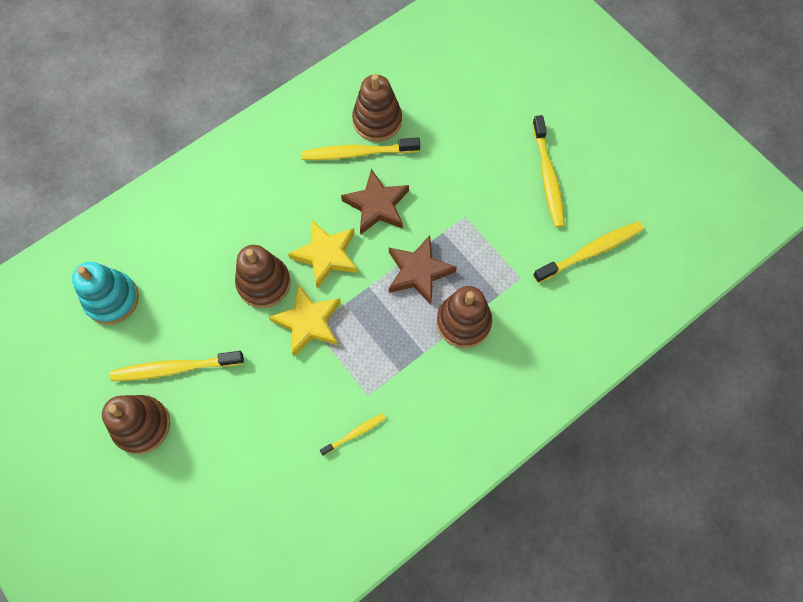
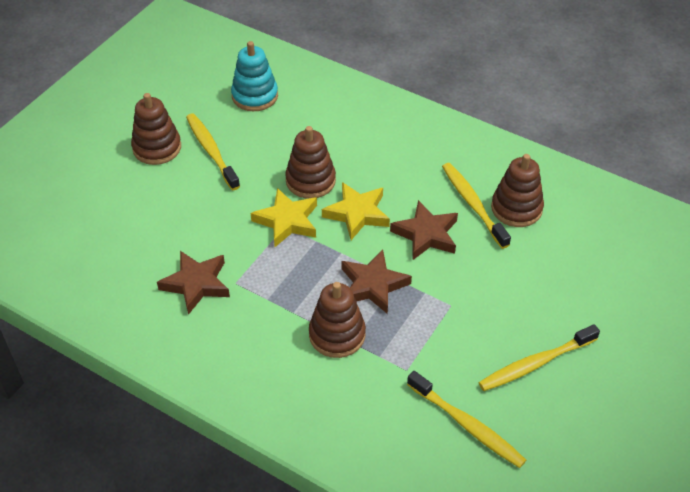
camera: 70 degrees right, 20 degrees down
yellow toothbrush [320,414,386,456] -> brown star [157,251,230,315]

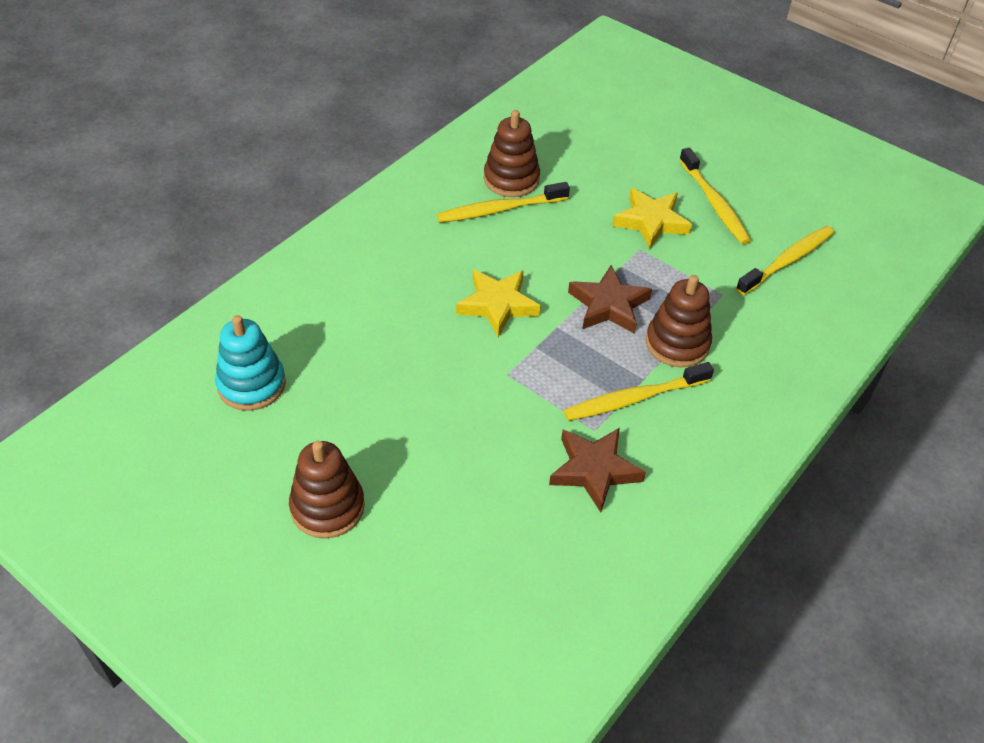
camera: 85 degrees left, 0 degrees up
yellow toothbrush [186,113,240,190] -> yellow toothbrush moved to [564,362,714,421]
yellow star [251,188,317,247] -> yellow star moved to [612,188,692,249]
brown stacking toy [285,126,336,199] -> none
brown star [390,200,458,260] -> none

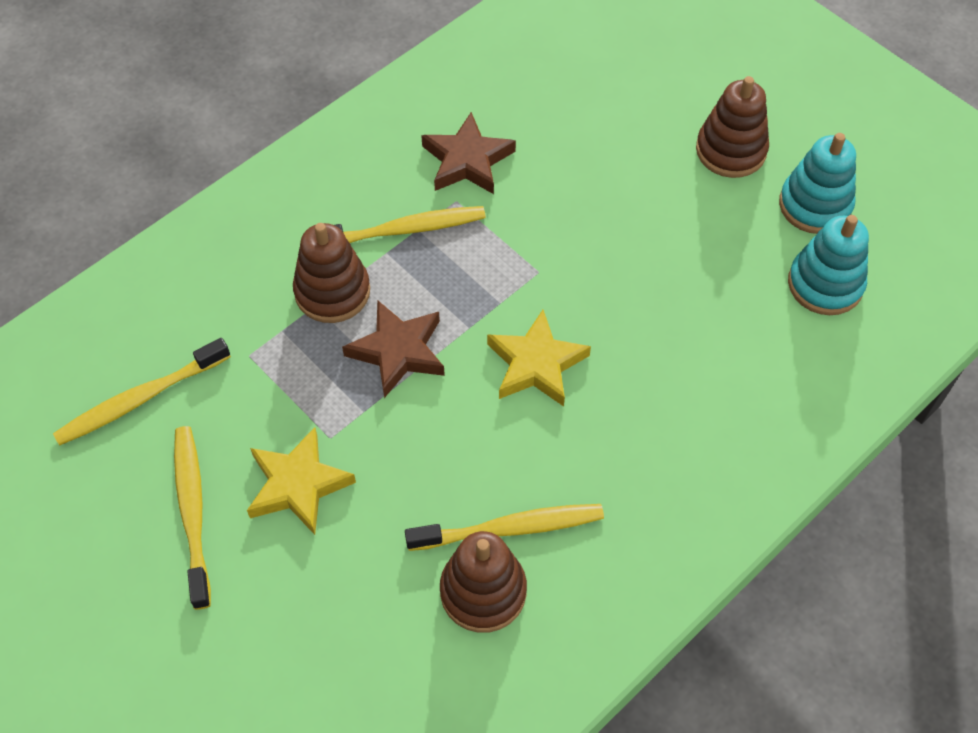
camera: 170 degrees left, 10 degrees up
none -> turquoise stacking toy [779,133,856,234]

